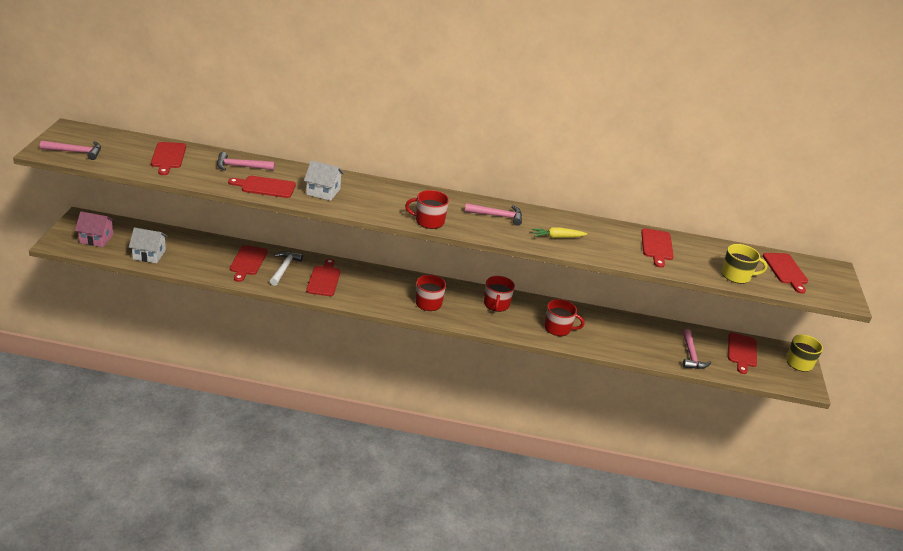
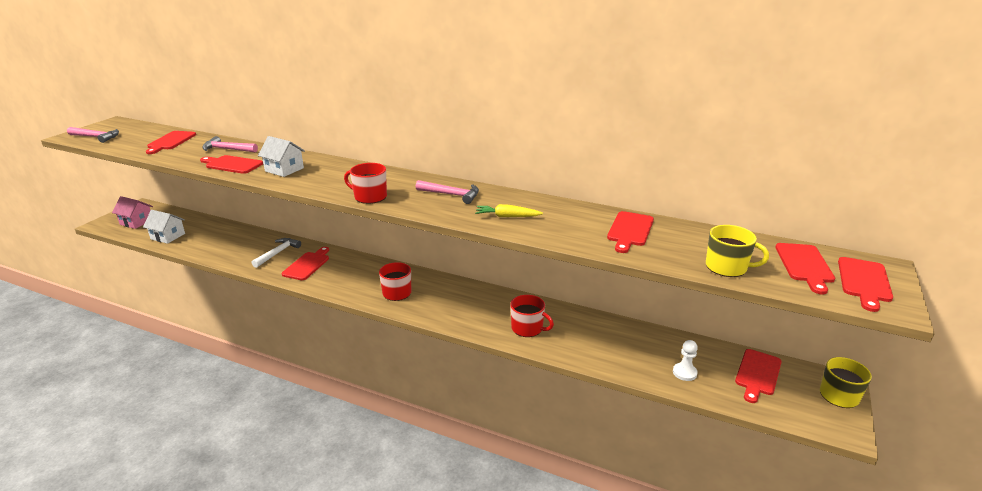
camera: 20 degrees right, 5 degrees down
red cutting board [230,245,267,282] -> red cutting board moved to [838,257,893,312]
red mug [484,276,515,312] -> none
pink hammer [683,329,711,369] -> white pawn [673,340,698,381]

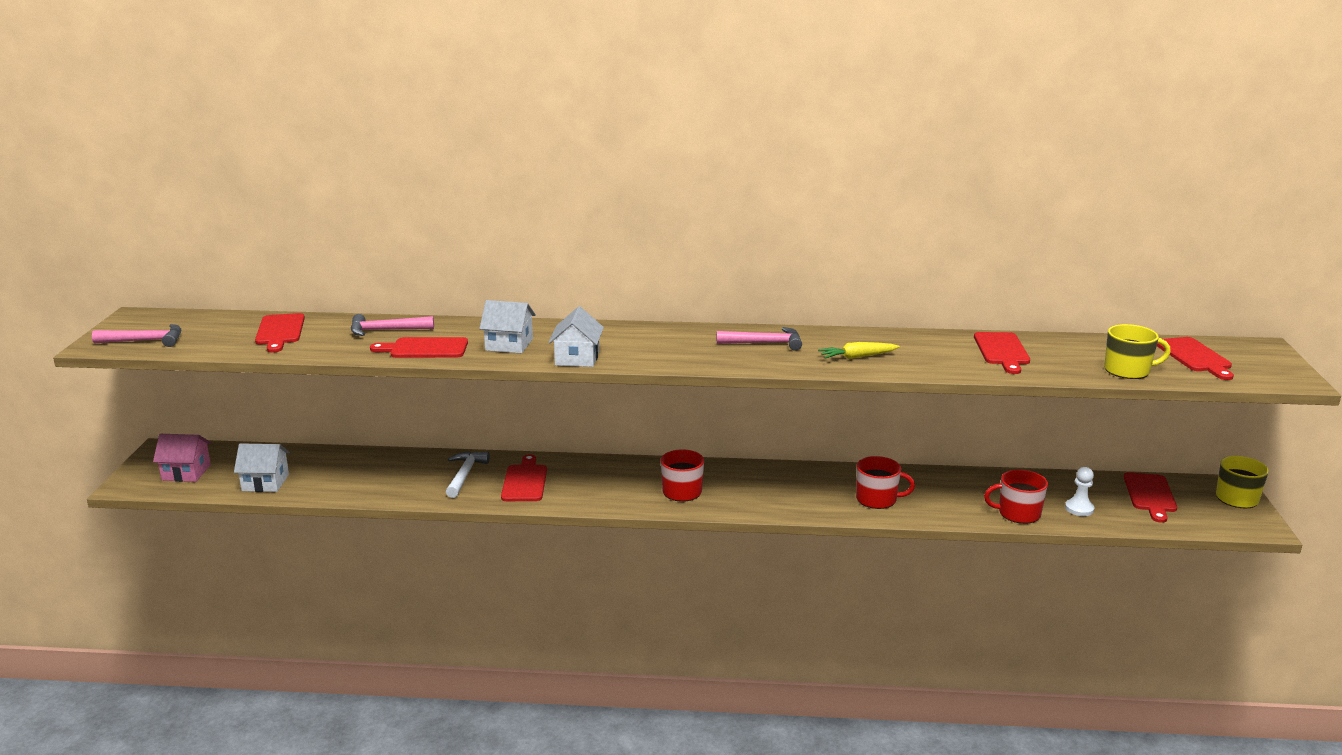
camera: 20 degrees left, 5 degrees down
red mug [344,163,387,204] -> red mug moved to [984,470,1048,524]
red cutting board [838,257,893,312] -> none
none -> white house [549,306,604,367]

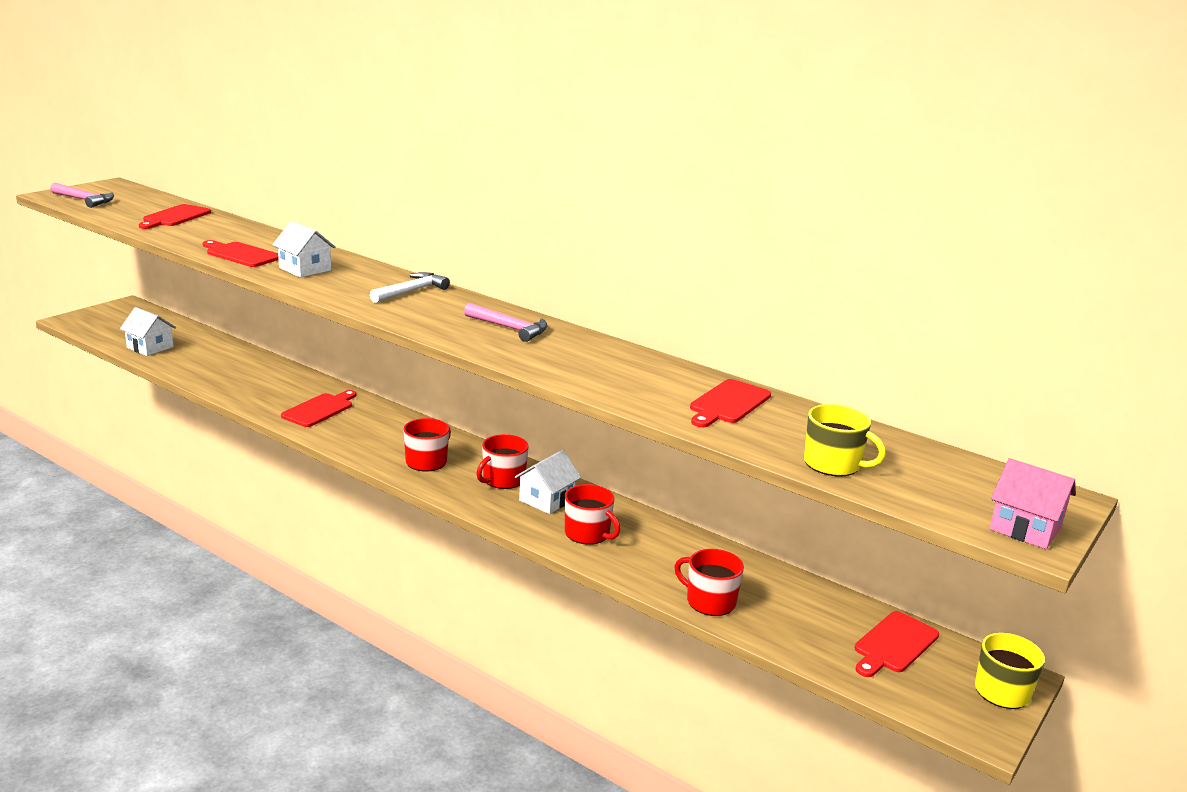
camera: 30 degrees right, 0 degrees up
pink house [153,434,211,482] -> pink house moved to [989,458,1076,549]
pink hammer [351,314,434,336] -> none
white hammer [446,451,490,498] -> white hammer moved to [370,272,450,303]
white house [549,306,604,367] -> white house moved to [515,450,581,514]
yellow carrot [818,342,900,359] -> none
white pawn [1065,467,1094,516] -> none
red cutting board [1157,337,1234,380] -> none
none -> red mug [476,434,529,489]

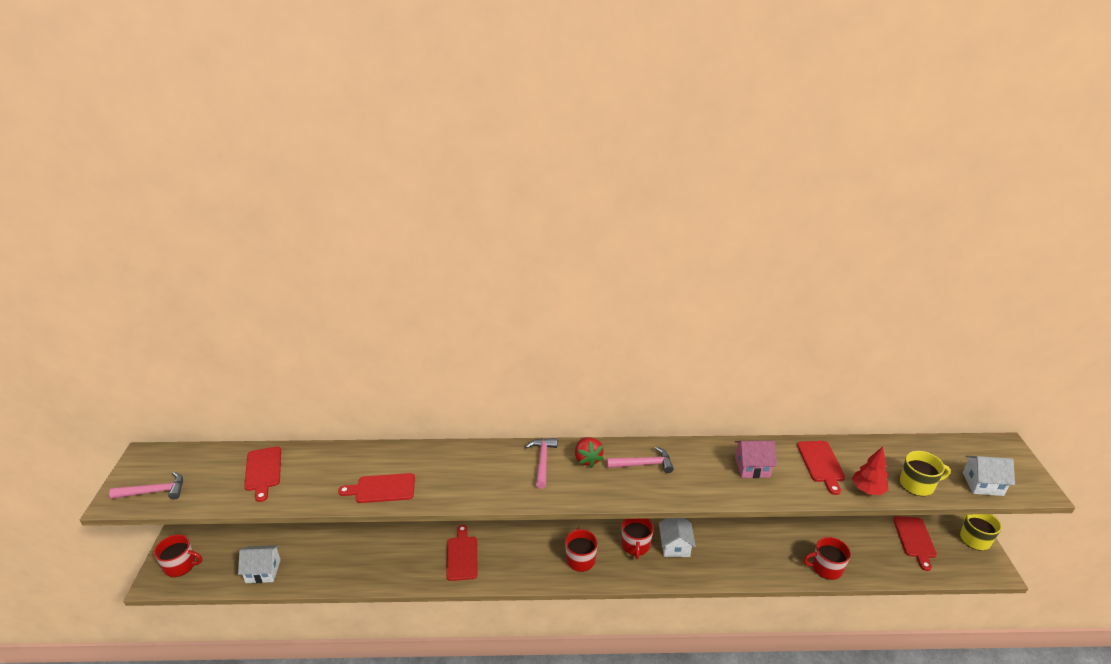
camera: 35 degrees left, 10 degrees up
white house [272,221,336,278] -> white house moved to [963,456,1015,496]
white hammer [370,272,450,303] -> pink hammer [525,438,557,489]
red mug [565,484,620,545] -> red mug moved to [154,535,202,577]
pink house [989,458,1076,549] -> pink house moved to [735,440,777,478]
none -> red strawberry [575,437,604,468]
none -> red tree [852,446,888,495]

